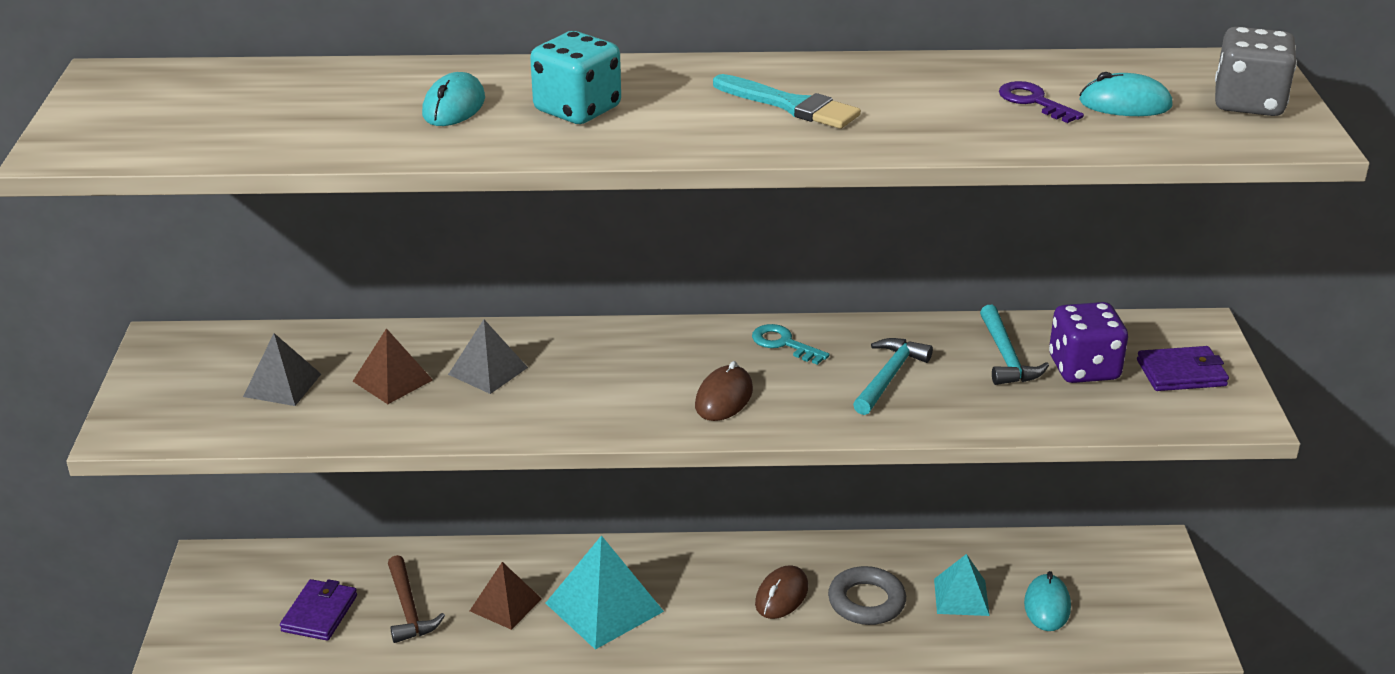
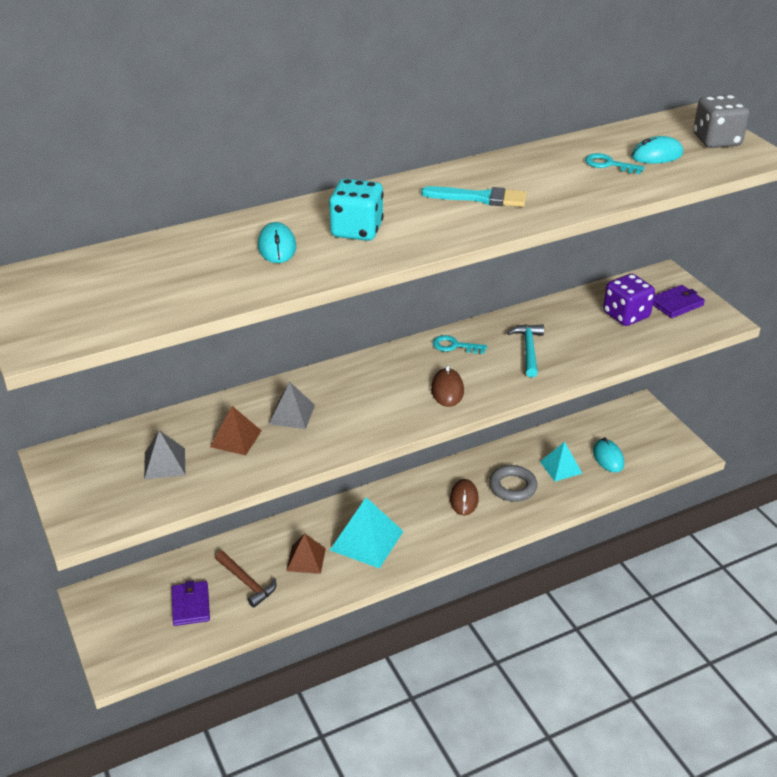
camera: 25 degrees left, 5 degrees up
turquoise hammer [980,305,1049,385] -> none
purple key [999,81,1084,123] -> turquoise key [585,153,645,174]

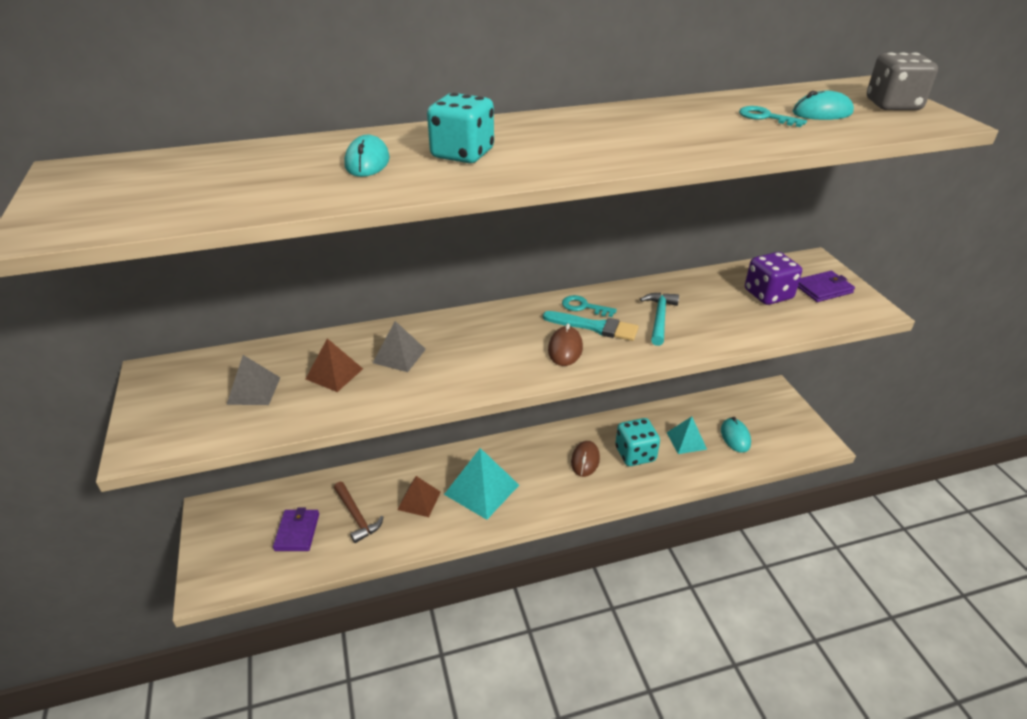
camera: 10 degrees right, 0 degrees up
turquoise brush [421,186,526,207] -> turquoise brush moved to [543,311,639,341]
grey ring [489,465,537,502] -> turquoise dice [615,418,660,466]

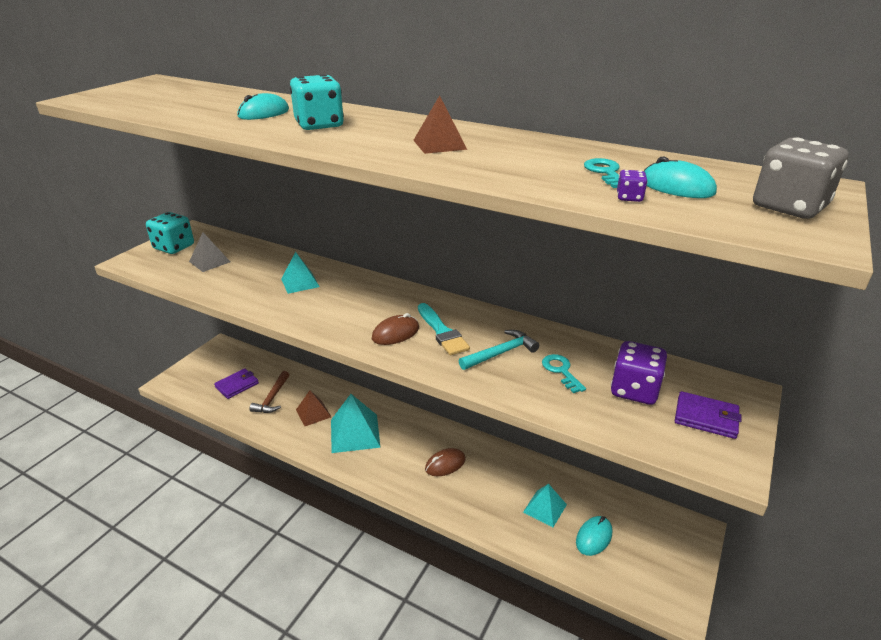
camera: 45 degrees right, 5 degrees down
brown pyramid [306,339,363,392] -> brown pyramid moved to [413,95,467,154]
grey pyramid [373,321,426,372] -> turquoise pyramid [281,252,320,294]
turquoise key [562,295,617,317] -> turquoise key moved to [542,354,586,393]
turquoise dice [615,418,660,466] -> turquoise dice moved to [146,212,194,254]
none -> purple dice [617,170,647,202]

